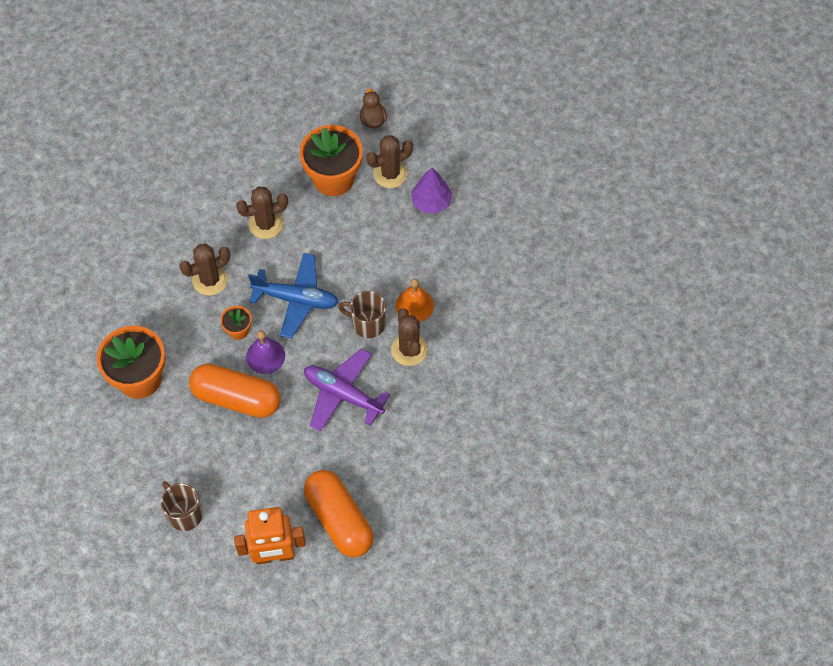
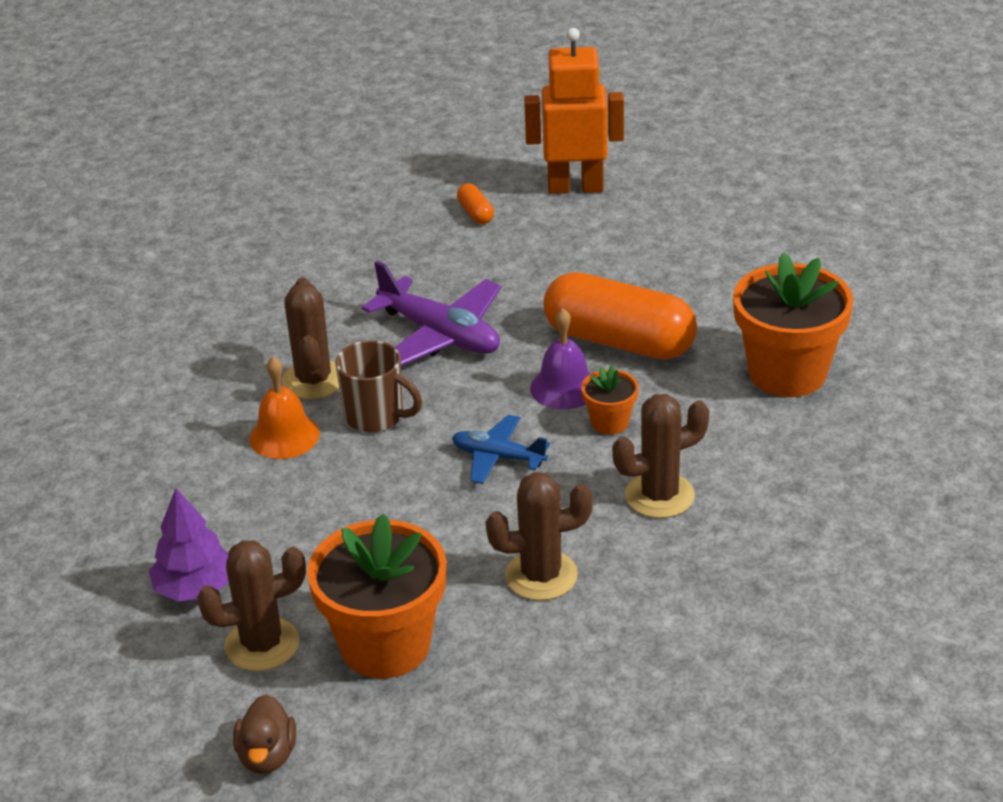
camera: 170 degrees left, 25 degrees down
brown mug [161,481,203,531] -> none
blue plane [248,253,339,338] -> blue plane [452,415,550,484], size x0.60
orange capsule [304,470,374,557] -> orange capsule [457,183,494,224], size x0.40

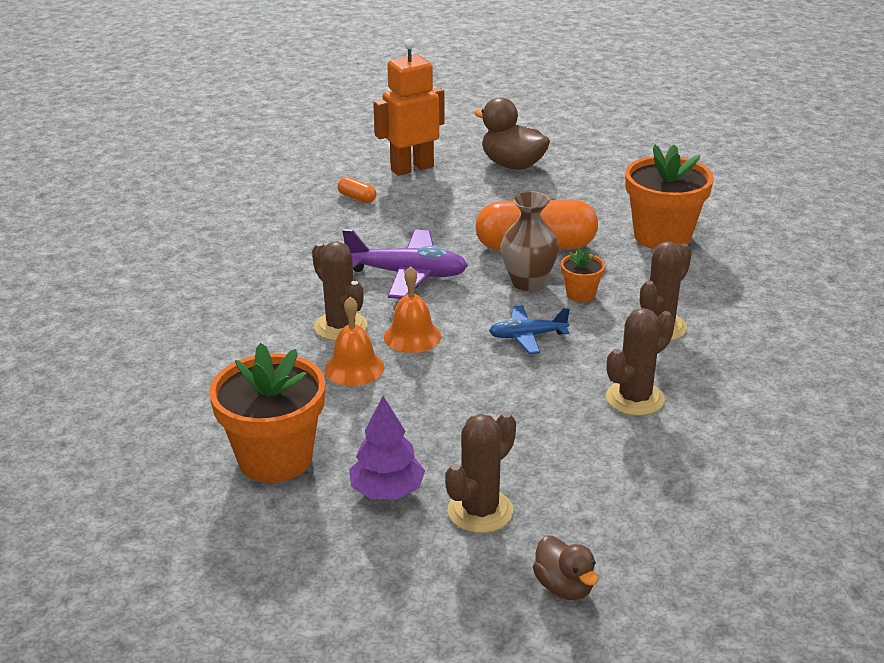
camera: 30 degrees left, 5 degrees down
orange flower pot [307,513,447,678] -> orange flower pot moved to [209,343,326,483]
brown mug [335,340,422,433] -> orange bell [384,266,441,353]
purple bell [530,308,591,409] -> brown vase [500,191,559,291]
none -> brown duck [474,97,550,170]

